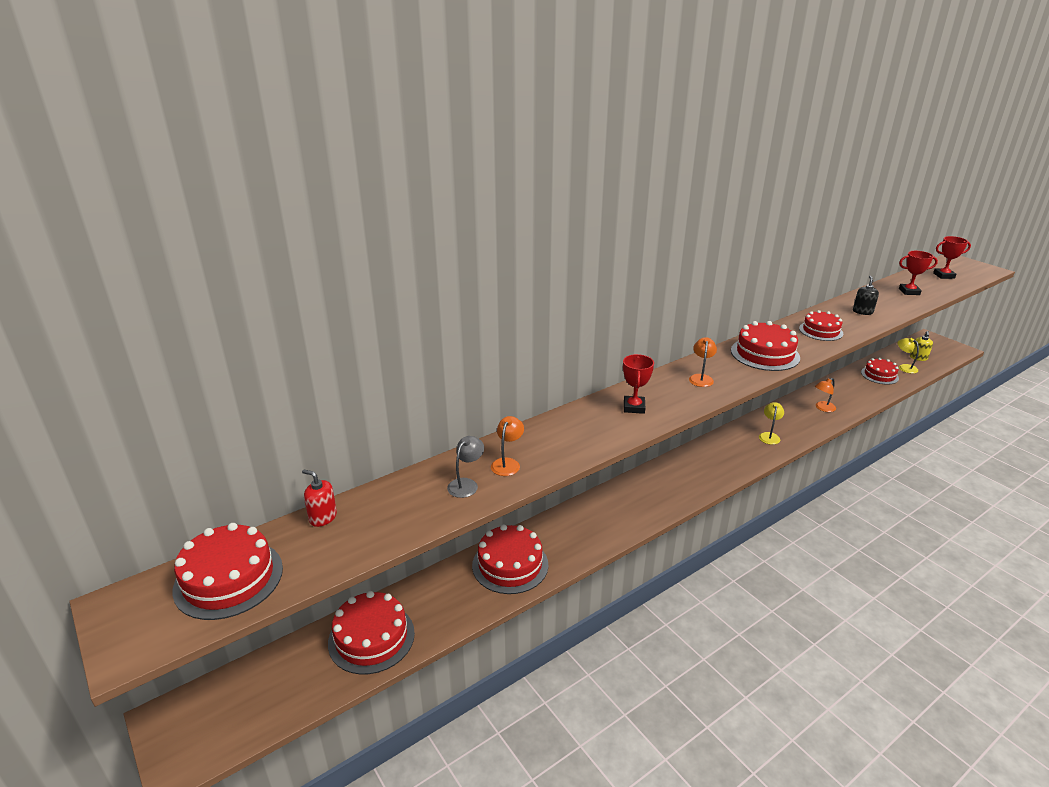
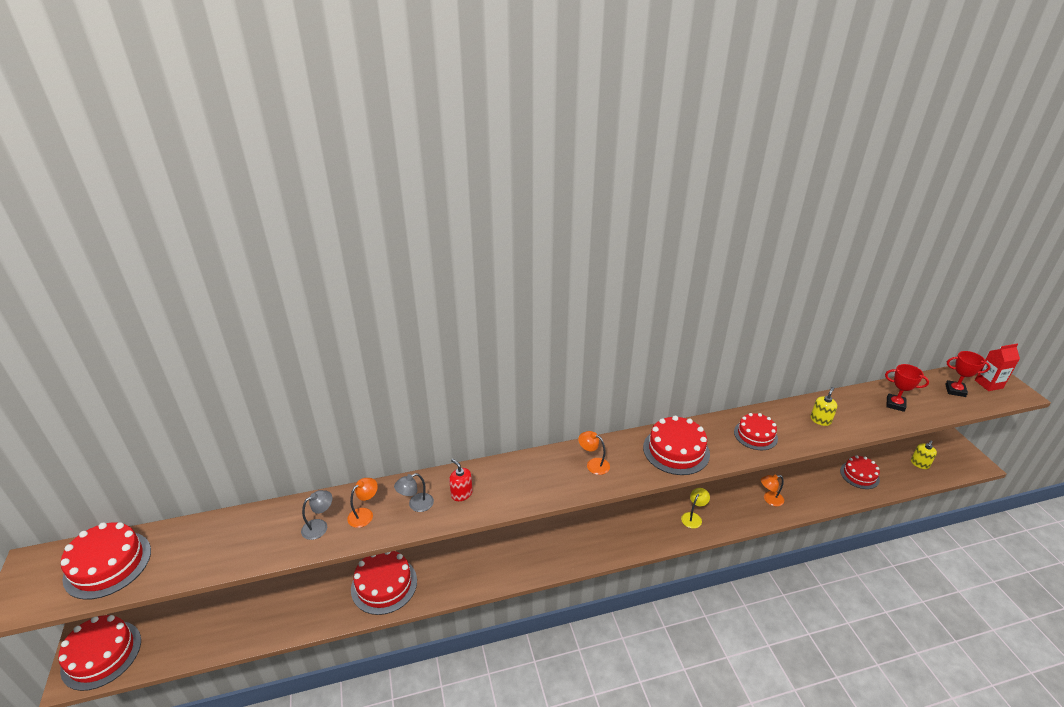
camera: 20 degrees right, 5 degrees up
red soap dispenser [302,470,337,527] -> red soap dispenser moved to [449,459,473,501]
red cake [328,591,415,675] -> red cake moved to [58,615,141,691]
red trophy [623,354,654,414] -> none
orange lamp [689,337,717,387] -> orange lamp turned 90 degrees counterclockwise [578,431,610,475]
black soap dispenser [853,276,879,315] -> yellow soap dispenser [811,387,837,426]
yellow lamp [898,338,919,374] -> none
none -> grey lamp [394,473,434,512]
none -> red carton [975,344,1020,391]

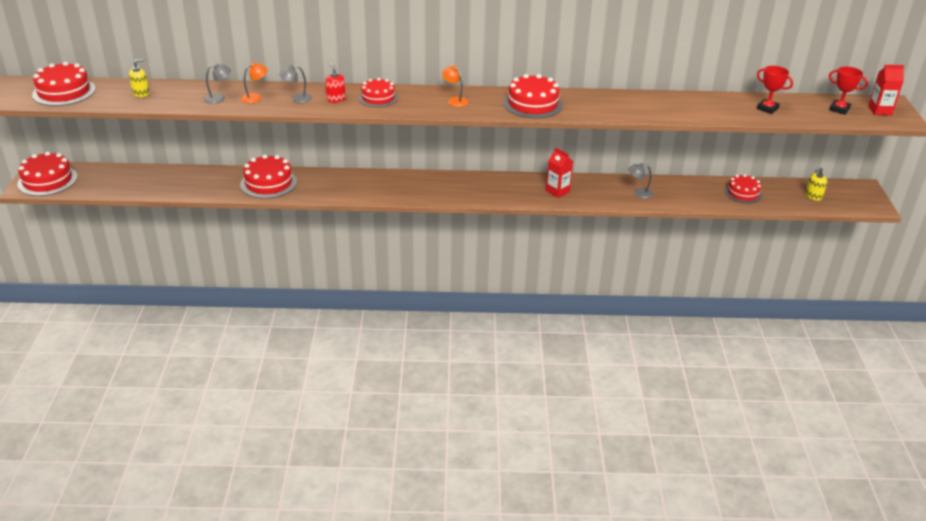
camera: 15 degrees right, 0 degrees up
yellow lamp [681,488,710,528] -> red carton [546,148,573,198]
red cake [734,413,778,450] -> red cake moved to [359,78,398,107]
orange lamp [761,475,784,506] -> grey lamp [628,163,653,199]
yellow soap dispenser [811,387,837,426] -> yellow soap dispenser moved to [129,59,149,97]

